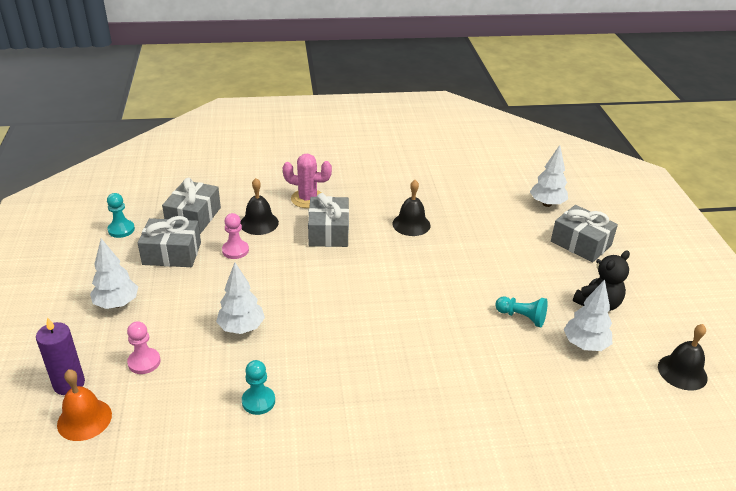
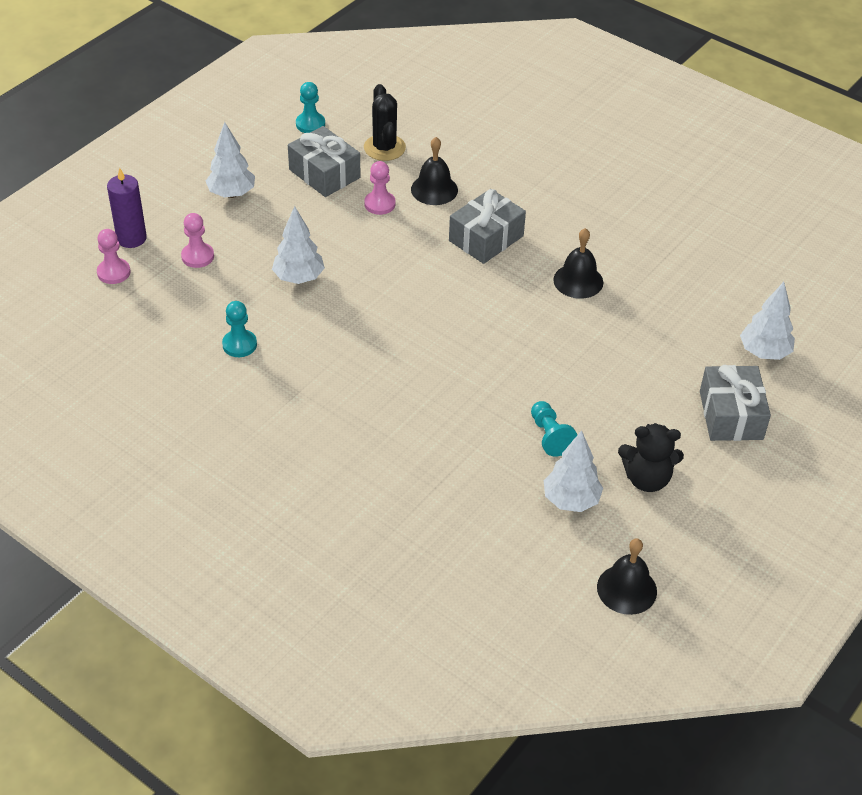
camera: 45 degrees right, 10 degrees up
orange bell [57,369,112,441] -> pink pawn [97,229,131,284]
grey gift [162,178,221,234] -> black cactus [364,84,406,161]
pink cactus [282,154,332,208] -> none

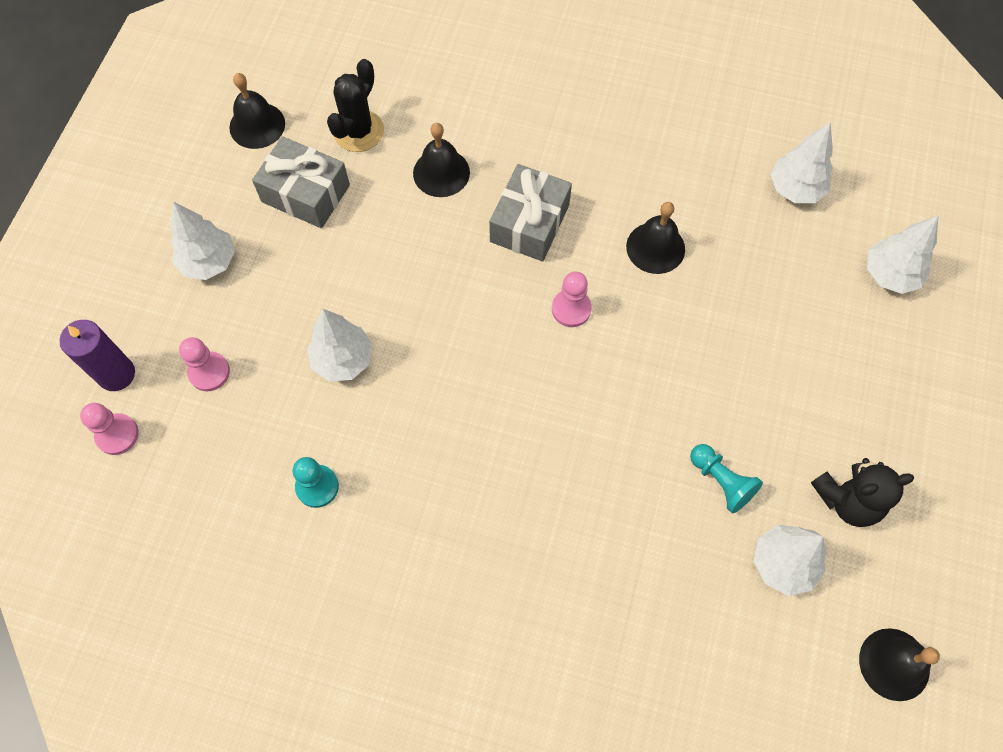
camera: 20 degrees left, 20 degrees up
turquoise pawn [296,82,325,133] -> black bell [229,73,285,149]
black cactus [364,84,406,161] -> black cactus turned 60 degrees clockwise [327,59,384,152]
pink pawn [364,161,396,215] -> pink pawn moved to [552,272,592,327]
grey gift [700,365,771,441] -> none
none -> white tree [771,122,833,203]

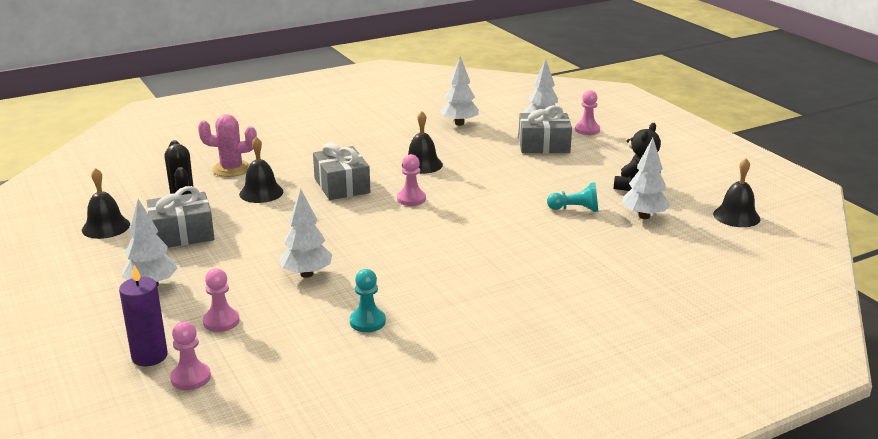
camera: 45 degrees left, 40 degrees down
none -> pink cactus [198,114,257,177]
none -> grey gift [519,105,572,153]
none -> pink pawn [575,90,600,135]

